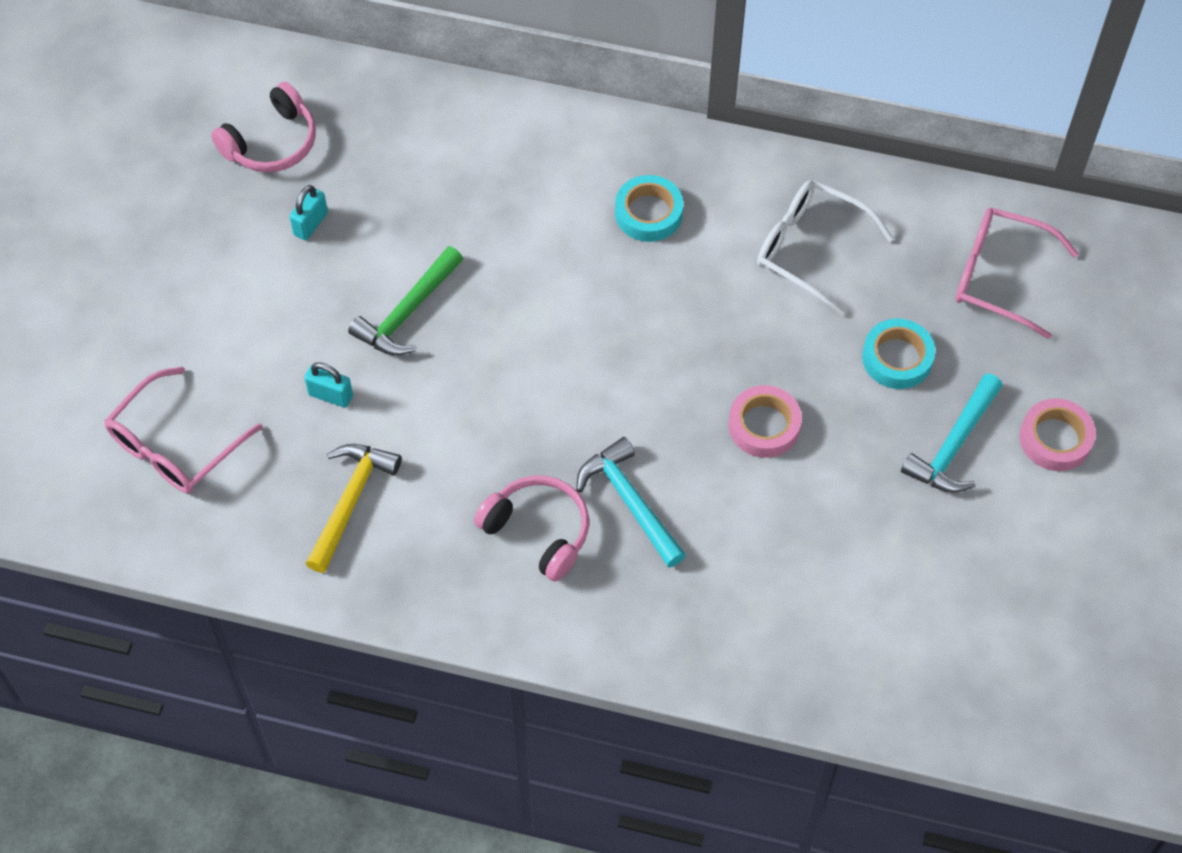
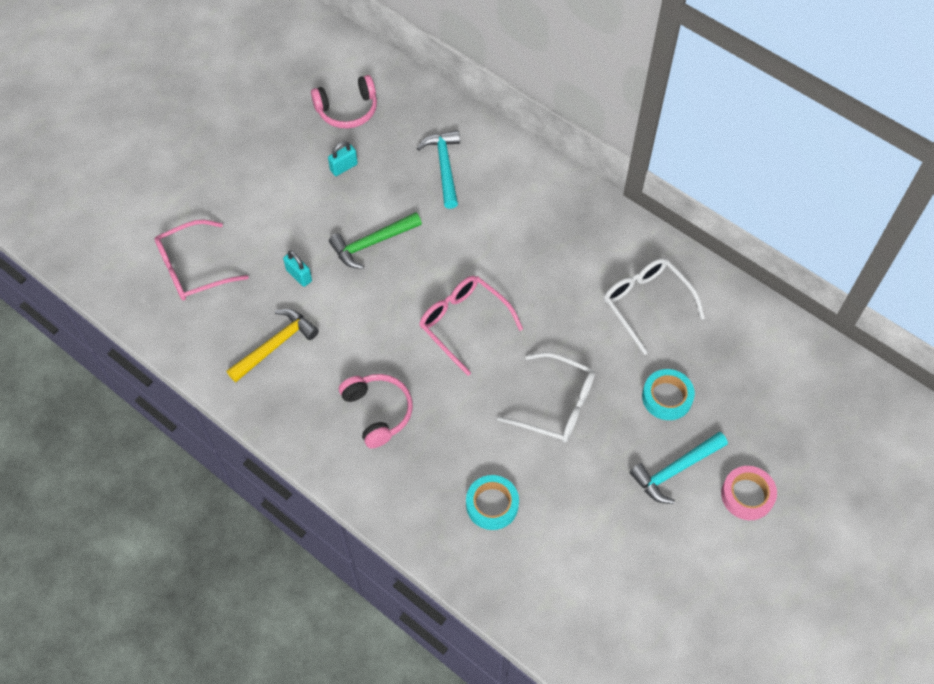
camera: 25 degrees right, 0 degrees up
turquoise hammer [576,437,686,567] -> turquoise hammer moved to [417,130,460,209]
turquoise tape [615,175,683,242] -> turquoise tape moved to [466,475,519,530]
pink tape [729,385,802,458] -> white glasses [497,352,595,442]
pink glasses [955,208,1079,339] -> pink glasses moved to [419,276,523,376]

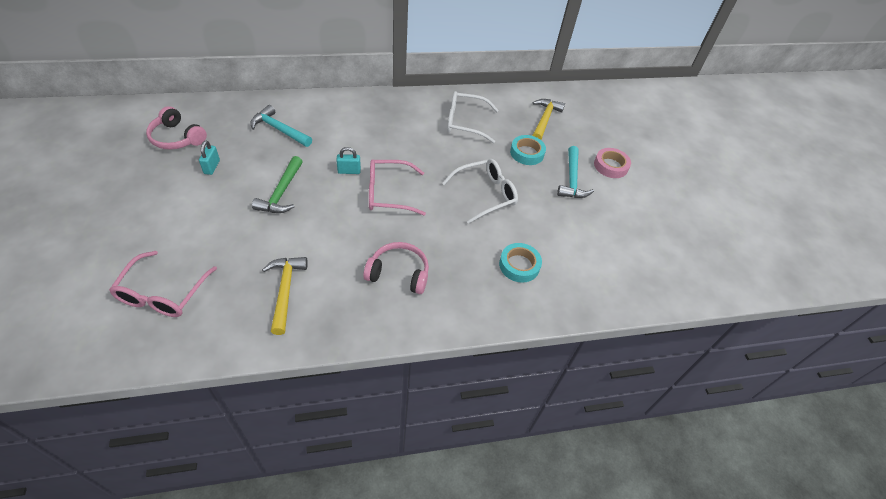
camera: 55 degrees left, 10 degrees down
turquoise padlock [283,251,312,287] -> turquoise padlock moved to [336,147,361,174]
pink headphones [311,75,377,129] -> pink headphones turned 105 degrees clockwise [146,106,207,150]
none -> yellow hammer [532,99,565,140]

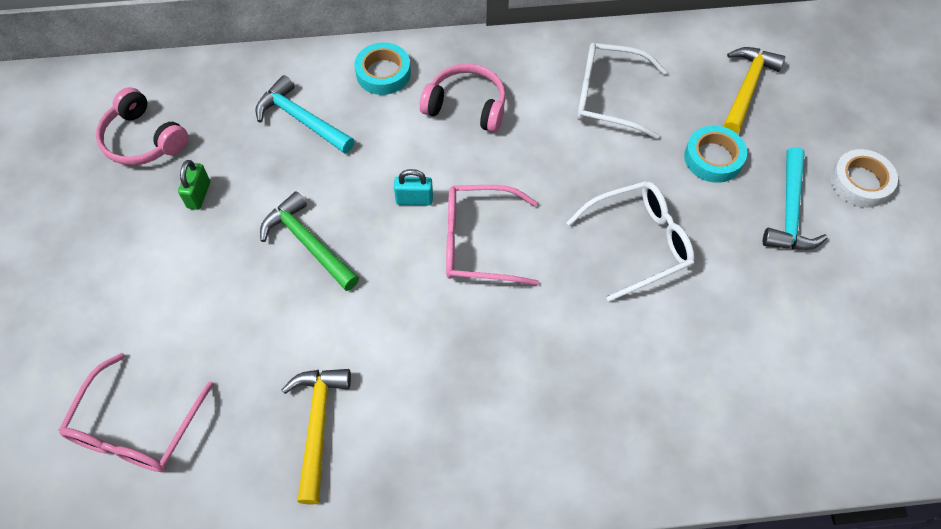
camera: 10 degrees right, 10 degrees up
turquoise padlock [199,141,220,175] -> green padlock [178,160,210,210]
green hammer [252,156,303,213] -> green hammer turned 120 degrees clockwise [260,191,359,291]
pink headphones [363,242,429,294] -> pink headphones moved to [420,64,506,132]
turquoise tape [499,243,542,282] -> turquoise tape moved to [355,42,411,95]
pink tape [594,148,631,178] -> white tape [831,149,898,208]

